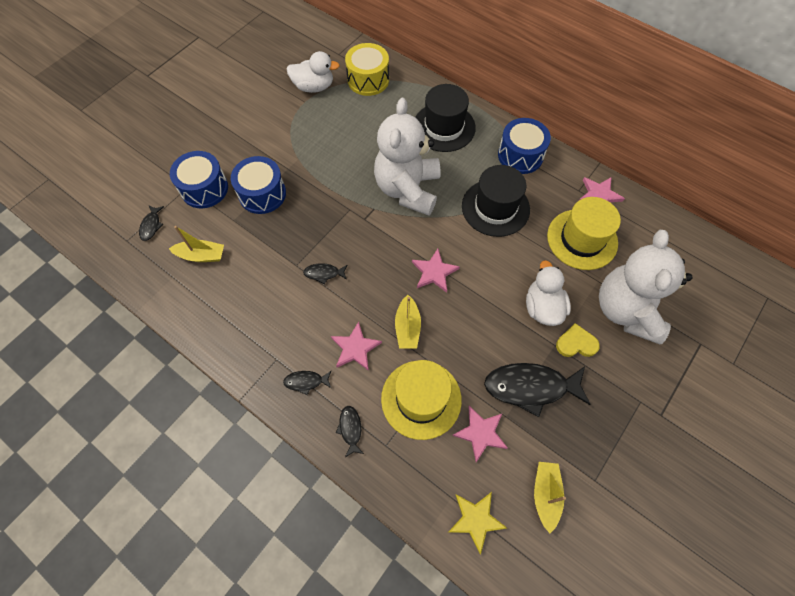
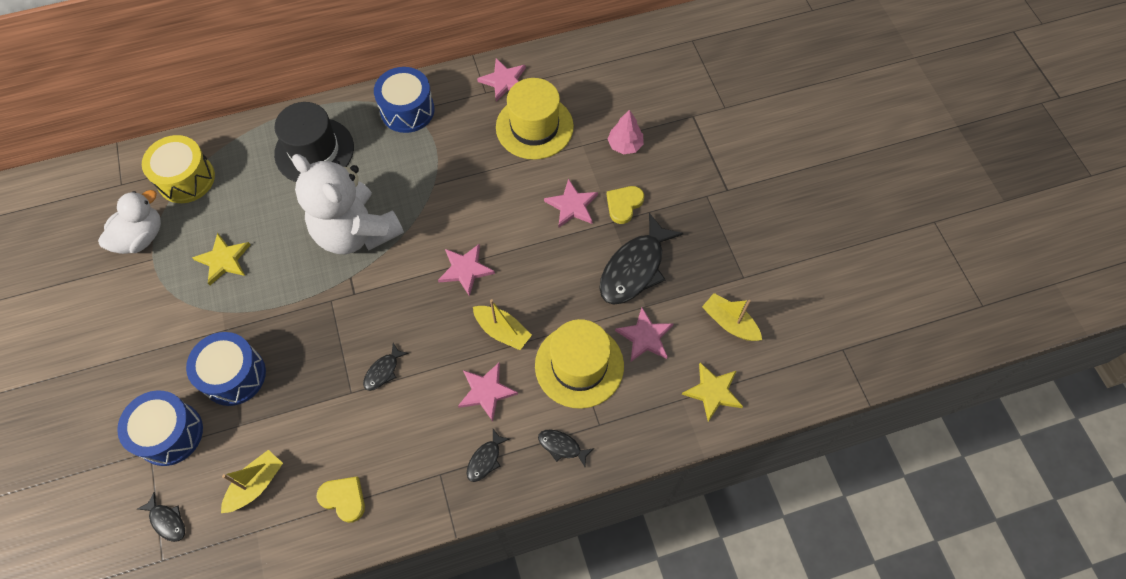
camera: 55 degrees left, 0 degrees up
black hat [462,165,530,237] -> none
white duck [526,260,571,326] -> pink star [544,179,598,227]
white teddy bear [599,230,692,344] -> pink tree [608,110,644,155]
none -> yellow star [192,233,250,285]
none -> yellow heart [317,476,365,523]

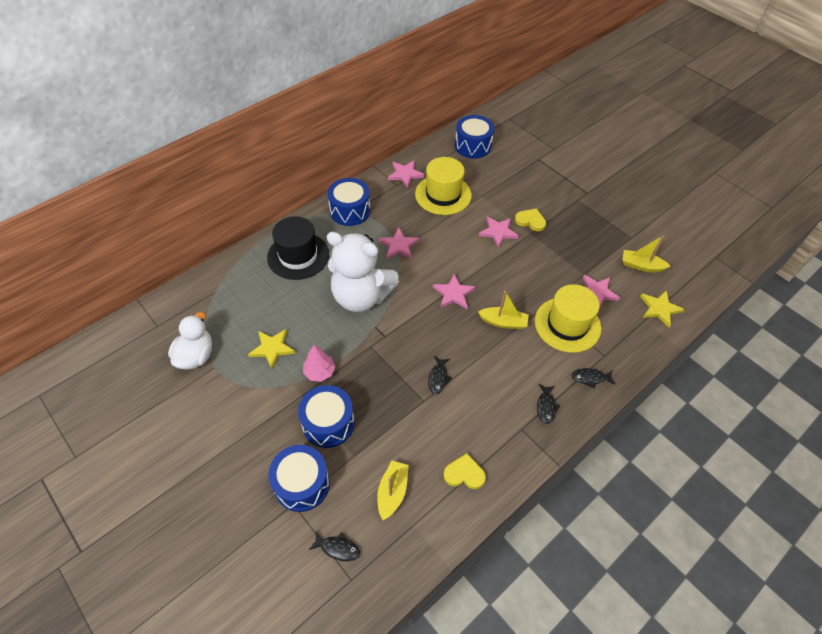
camera: 25 degrees left, 10 degrees down
yellow drum [142,135,215,203] -> none
pink star [458,363,518,421] -> pink star moved to [379,228,419,259]
black fish [599,213,684,305] -> none
yellow heart [606,186,644,224] -> yellow heart turned 105 degrees clockwise [515,208,546,231]
pink tree [608,110,644,155] -> pink tree moved to [303,345,335,382]
none -> blue drum [455,115,494,159]

